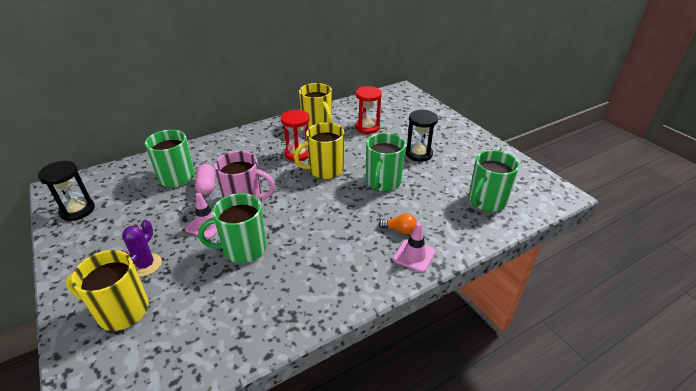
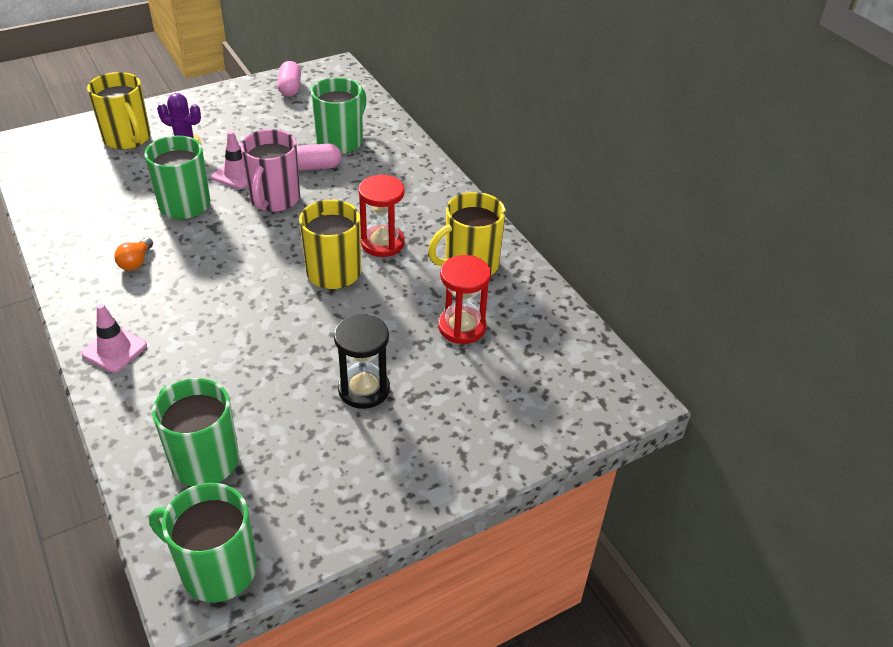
camera: 90 degrees right, 5 degrees up
black hourglass [38,161,95,221] -> pink capsule [277,61,301,97]
yellow mug [66,250,149,331] -> yellow mug turned 135 degrees clockwise [87,72,151,150]
green mug [366,133,406,191] -> green mug moved to [149,483,257,602]
orange light bulb [379,213,417,234] -> orange light bulb moved to [114,237,153,271]

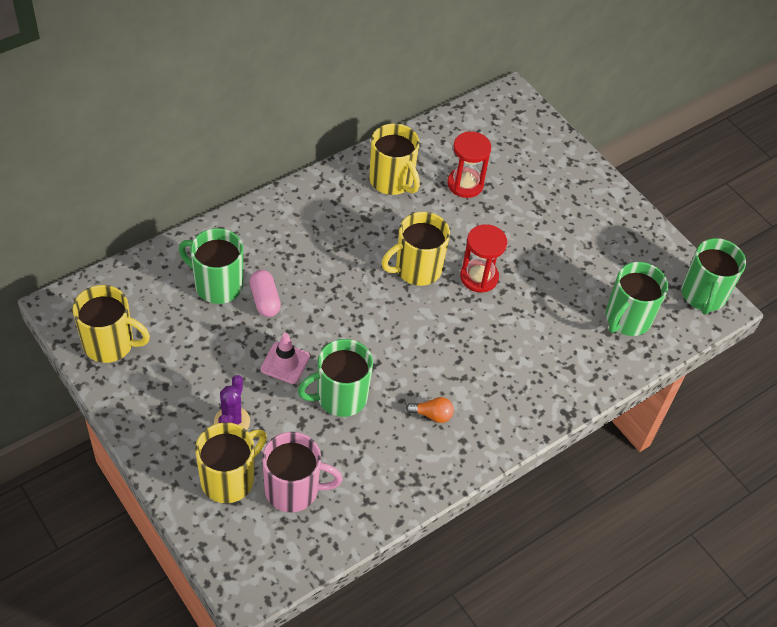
camera: 100 degrees left, 10 degrees up
pink traffic cone [81,304,147,373] -> none
pink mug [241,129,300,212] -> pink mug moved to [262,432,343,512]
pink capsule [277,61,301,97] -> yellow mug [73,285,150,363]
black hourglass [334,314,390,409] -> none
red hourglass [358,175,405,257] -> red hourglass moved to [460,224,507,293]

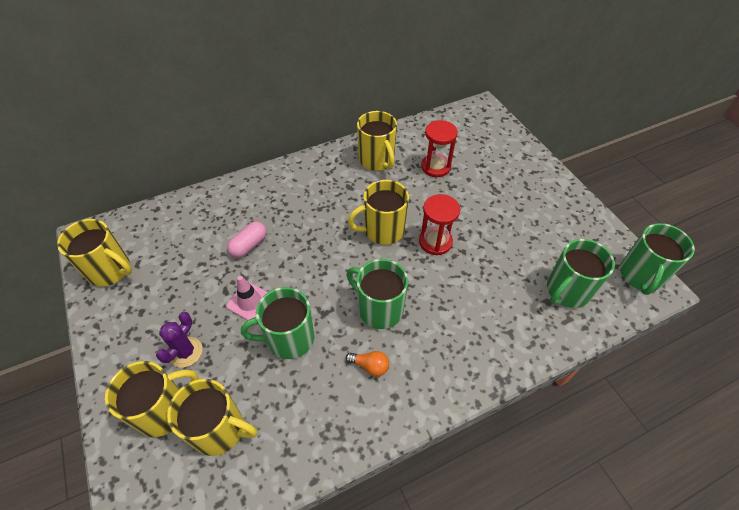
camera: 15 degrees right, 0 degrees up
green mug [179,228,243,304] -> green mug moved to [347,259,408,329]
pink capsule [250,270,281,317] -> pink capsule turned 45 degrees clockwise [227,222,267,258]
pink mug [262,432,343,512] -> yellow mug [167,379,257,456]

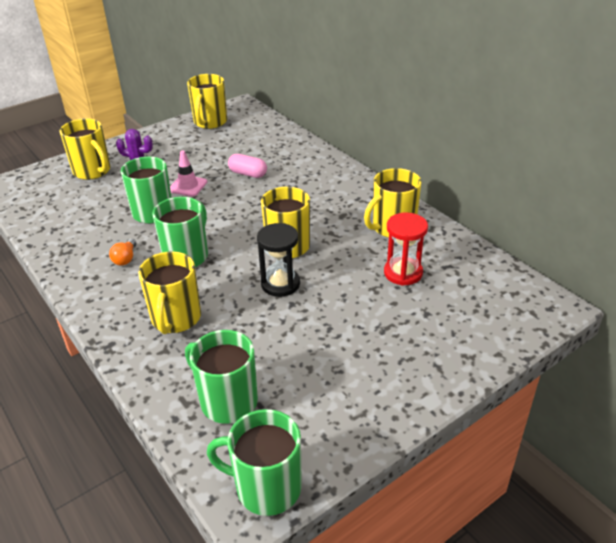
camera: 80 degrees right, 15 degrees down
yellow mug [167,379,257,456] -> yellow mug moved to [138,251,201,334]
red hourglass [419,194,460,255] -> black hourglass [257,223,300,297]

